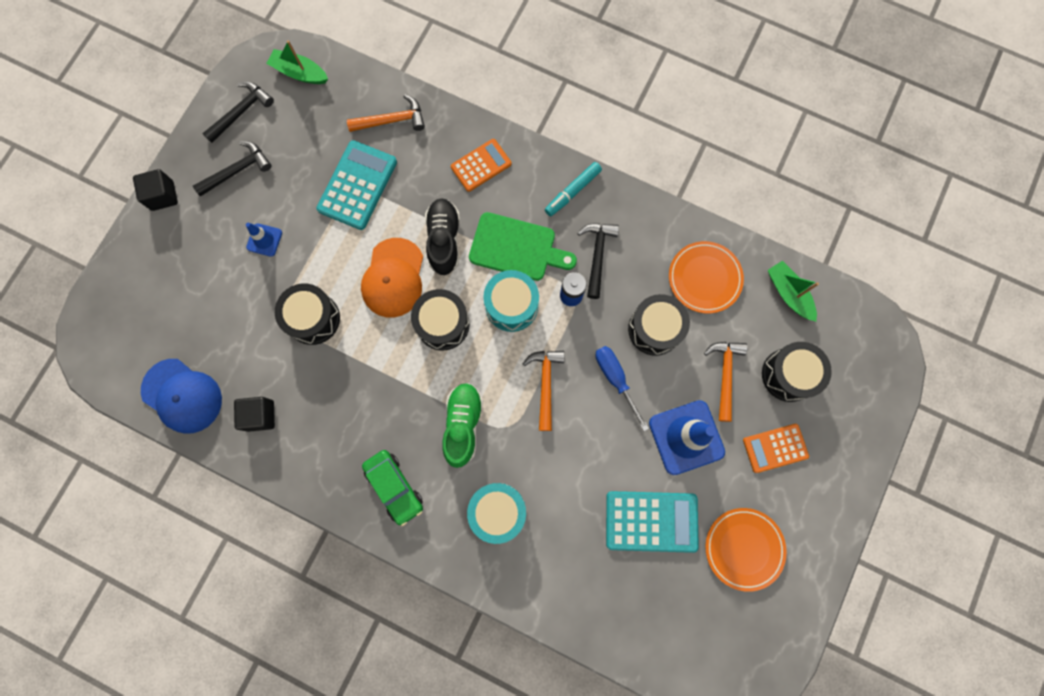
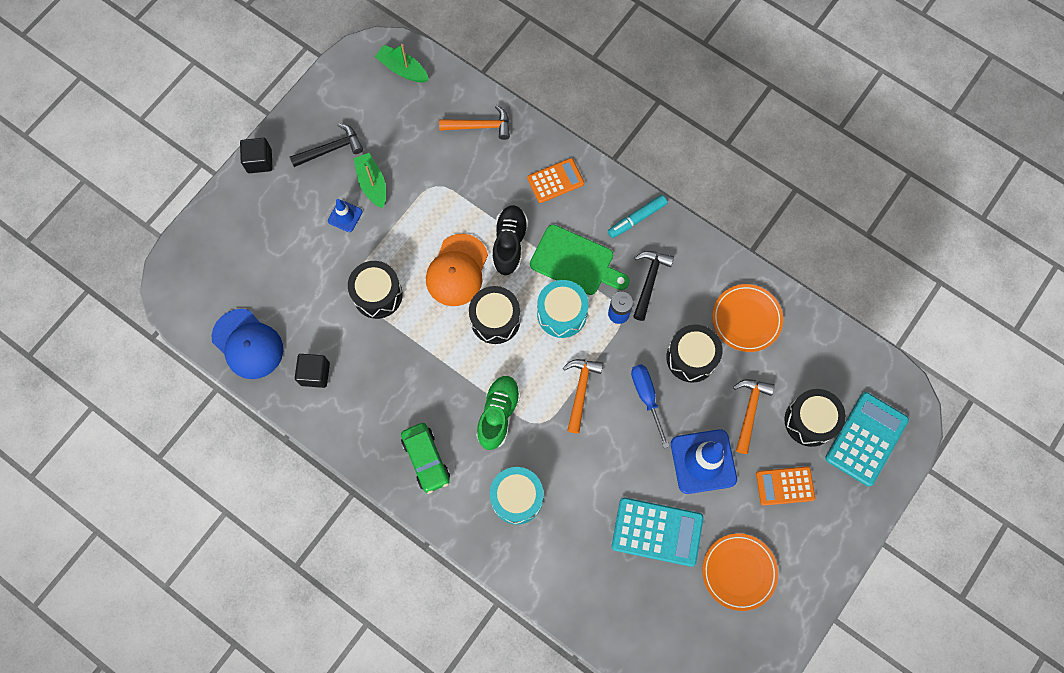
camera: 10 degrees right, 5 degrees down
black hammer [202,82,274,143] -> none
turquoise calculator [316,140,397,230] -> turquoise calculator moved to [825,392,909,486]
green boat [768,261,819,322] -> green boat moved to [354,153,386,209]

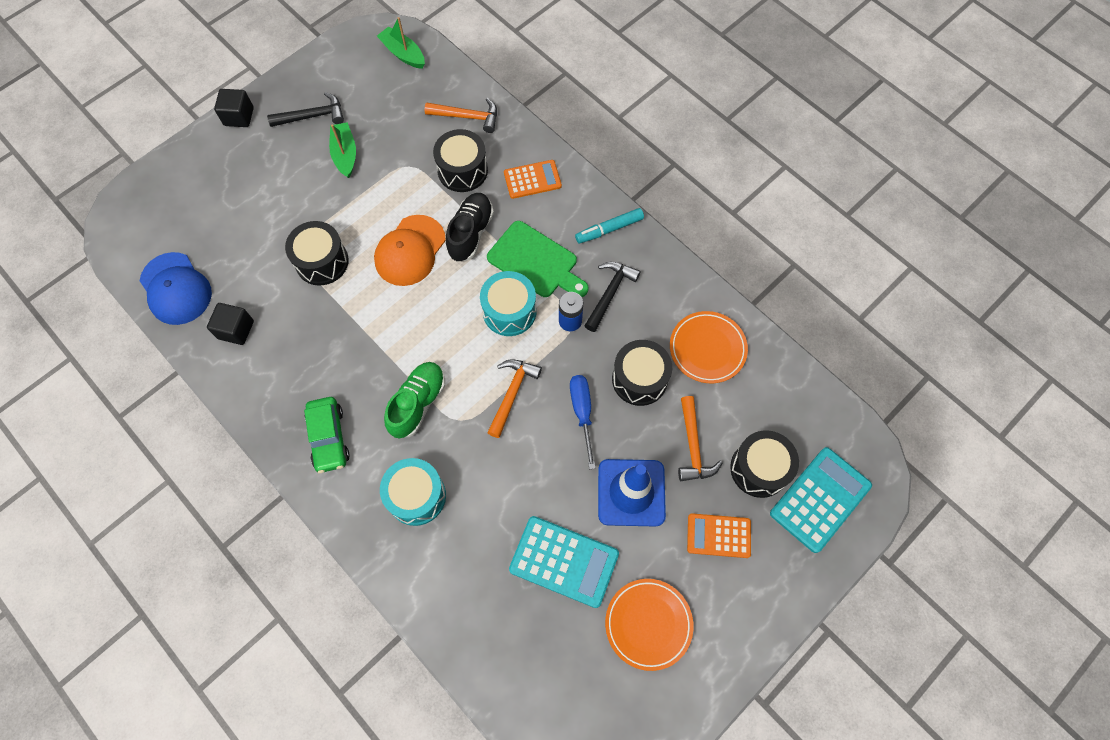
camera: 10 degrees right, 5 degrees down
blue traffic cone [328,199,362,232] -> none
black drum [469,286,520,344] -> black drum moved to [433,129,488,192]
orange hammer [733,379,774,454] -> orange hammer turned 150 degrees clockwise [678,396,722,481]

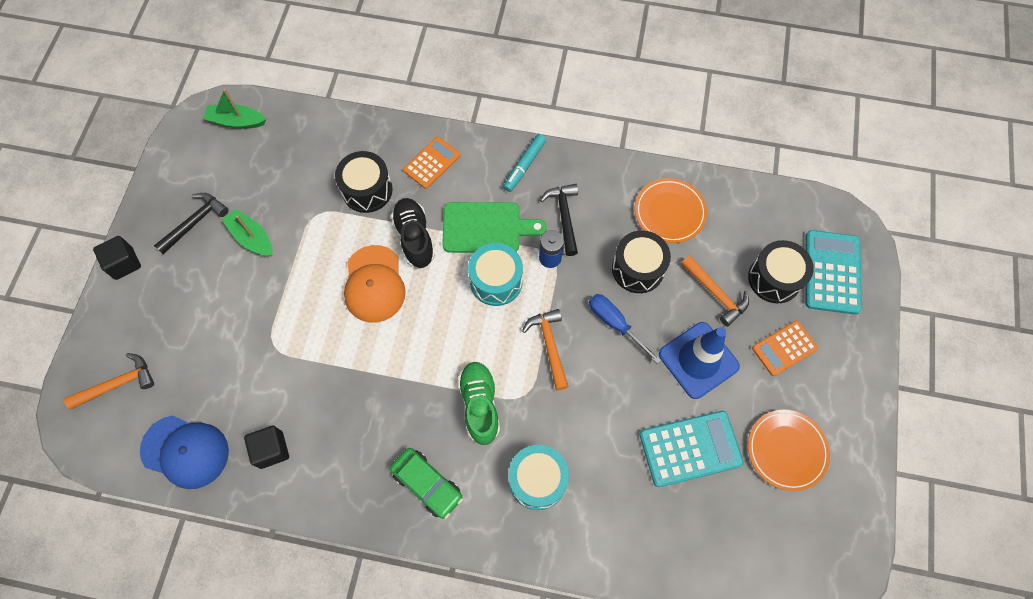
camera: 35 degrees left, 0 degrees up
black drum [285,221,349,285] -> none
orange hammer [425,98,497,133] -> orange hammer moved to [64,353,154,409]

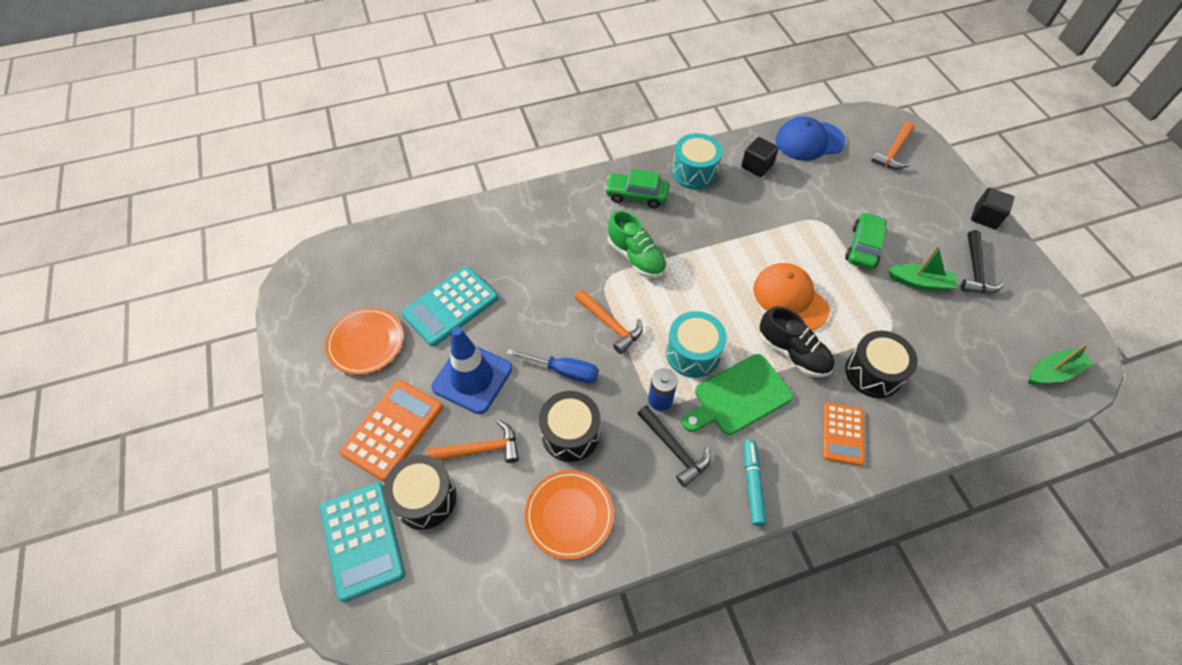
camera: 150 degrees right, 10 degrees down
turquoise drum [508,445,569,510] -> turquoise drum moved to [672,133,723,189]
orange hammer [681,255,749,327] -> orange hammer turned 150 degrees clockwise [427,420,519,463]
orange calculator [752,320,818,376] -> orange calculator [340,380,443,482], size x1.54
none -> green car [845,212,887,270]

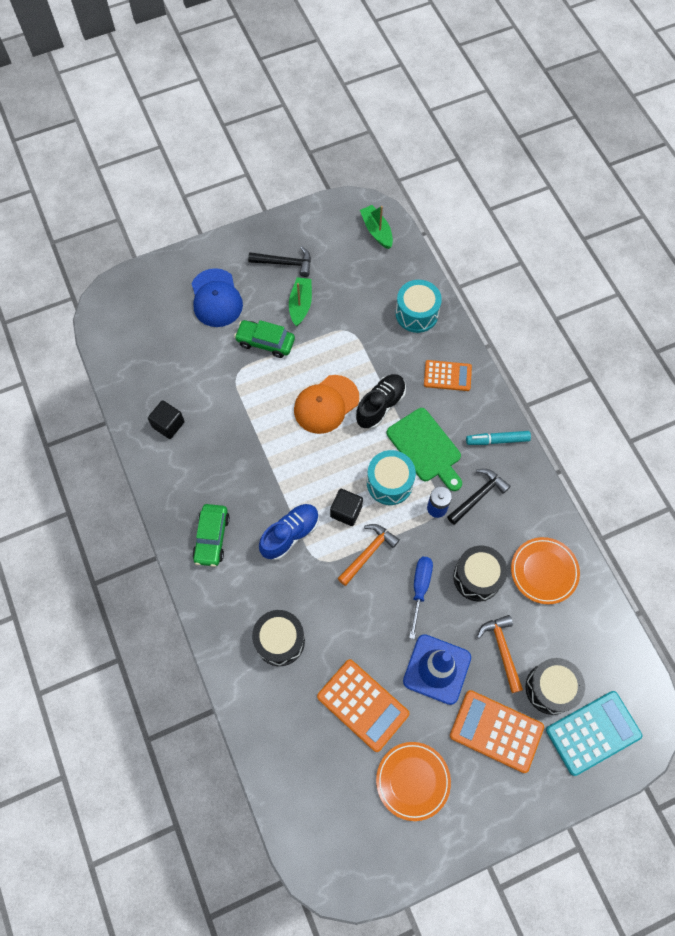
camera: 95 degrees left, 10 degrees up
turquoise calculator [401,266,498,347] -> orange calculator [317,659,410,752]
green shoe [608,210,667,278] -> blue shoe [259,504,319,560]
turquoise drum [672,133,723,189] -> turquoise drum moved to [395,280,442,333]
blue cap [776,116,846,161] -> blue cap moved to [192,268,243,327]
black drum [845,331,918,398] -> black drum moved to [252,610,305,666]
orange hammer [871,121,914,169] -> none
black cube [971,188,1014,229] -> black cube moved to [330,489,363,526]

